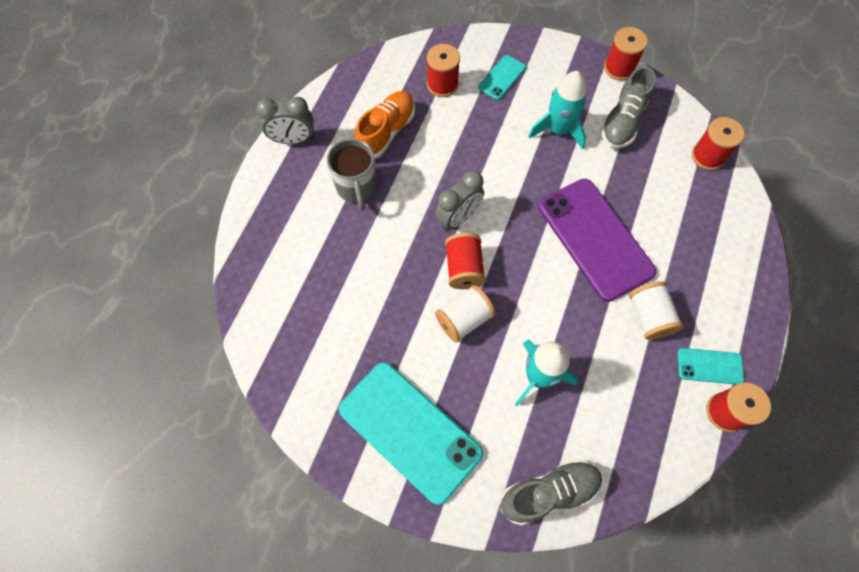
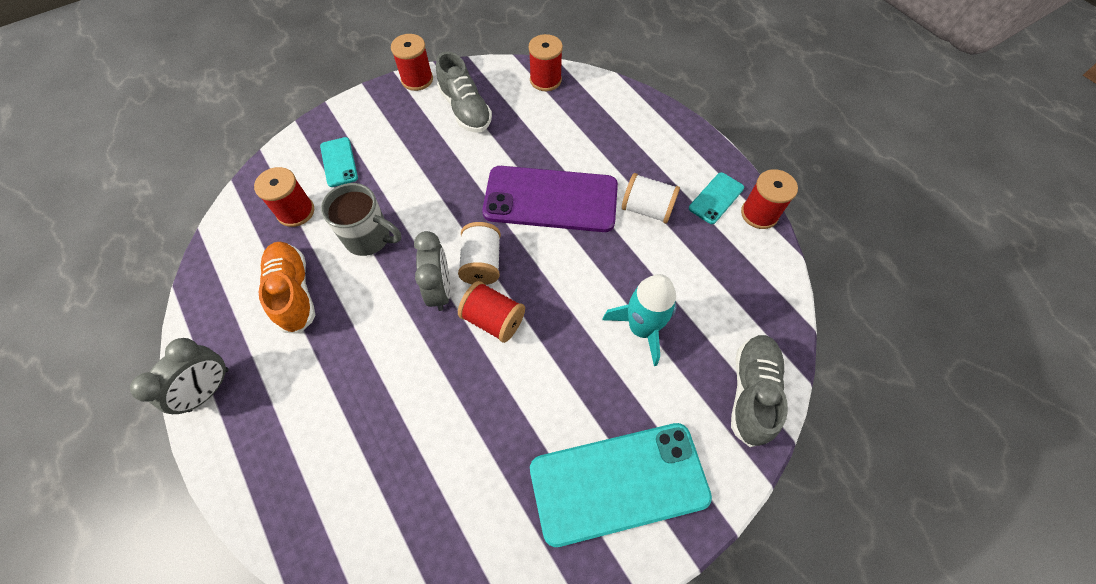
camera: 55 degrees left, 5 degrees down
grey mug [327,138,377,211] -> grey mug moved to [321,183,402,256]
white spool [435,285,495,343] -> white spool moved to [458,222,501,285]
turquoise rocket [528,71,587,150] -> none

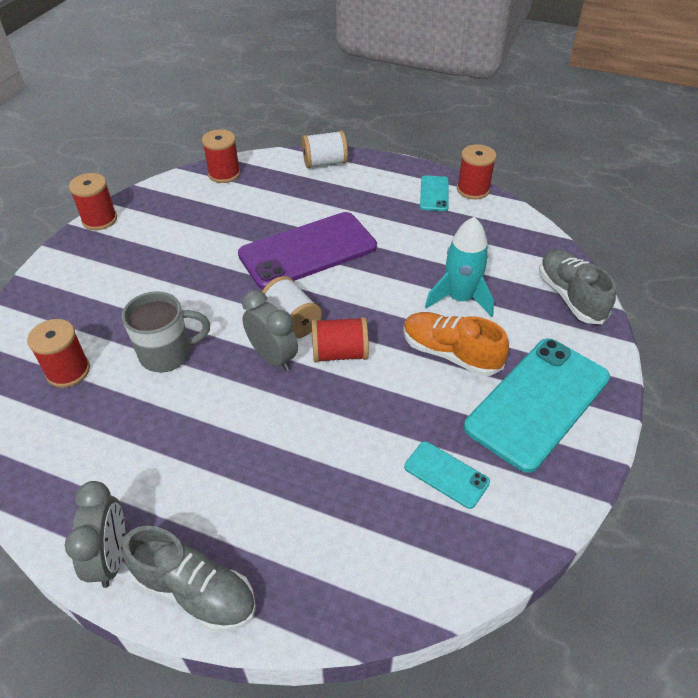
camera: 35 degrees left, 15 degrees down
orange shoe [259,241,315,334] -> orange shoe moved to [403,312,509,376]
turquoise phone [320,137,358,187] -> turquoise phone moved to [404,441,490,509]
grey shoe [436,51,492,133] -> grey shoe moved to [122,526,256,632]
white spool [622,173,680,224] -> white spool moved to [302,131,348,168]

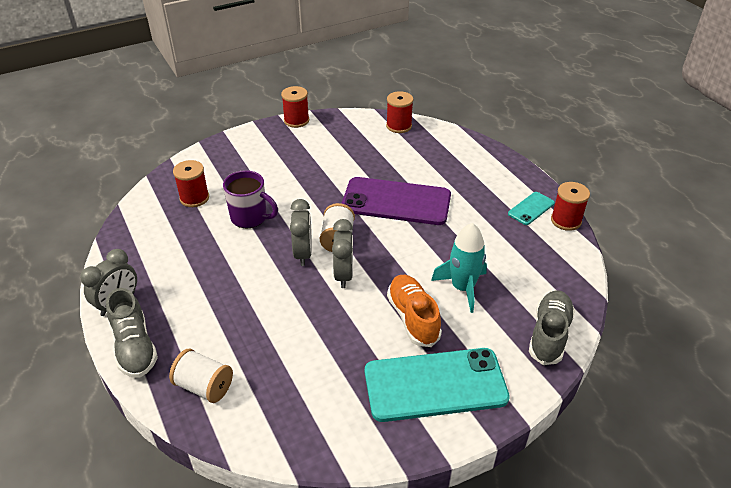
camera: 40 degrees right, 5 degrees down
grey mug [122,291,210,373] -> purple mug [223,170,278,228]
white spool [302,131,348,168] -> white spool moved to [169,349,233,403]
red spool [312,317,369,363] -> grey clock [332,219,353,288]
turquoise phone [404,441,490,509] -> none

